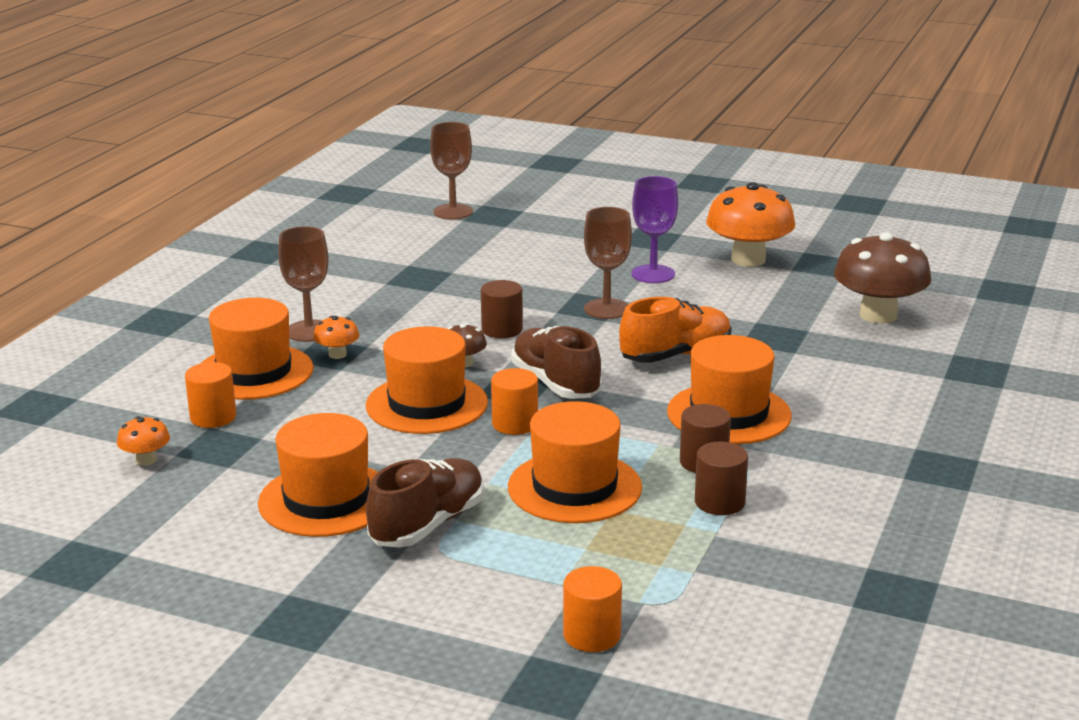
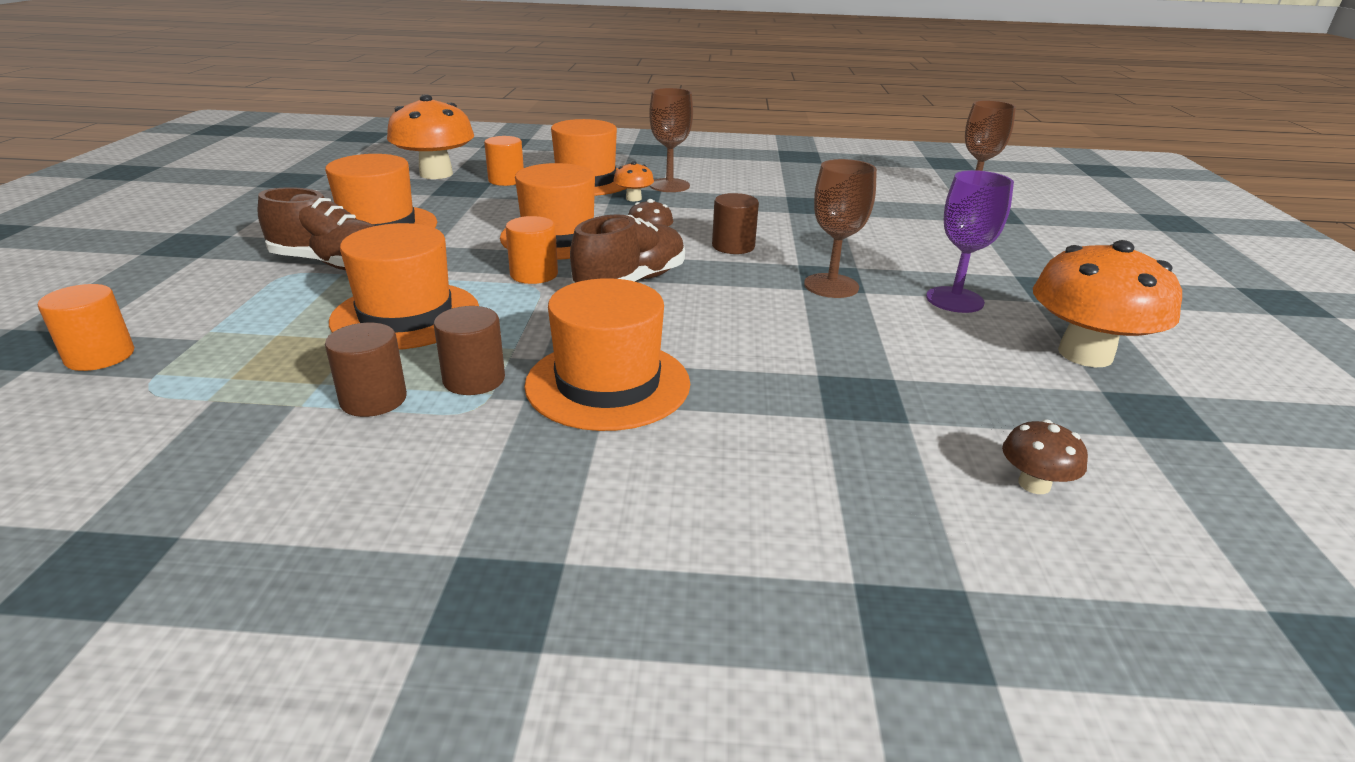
camera: 70 degrees right, 5 degrees up
orange mushroom [117,416,170,465] -> orange mushroom [387,94,474,179], size x2.17
orange shoe [619,297,731,363] -> none
brown mushroom [834,233,931,323] -> brown mushroom [1002,420,1088,494], size x0.46

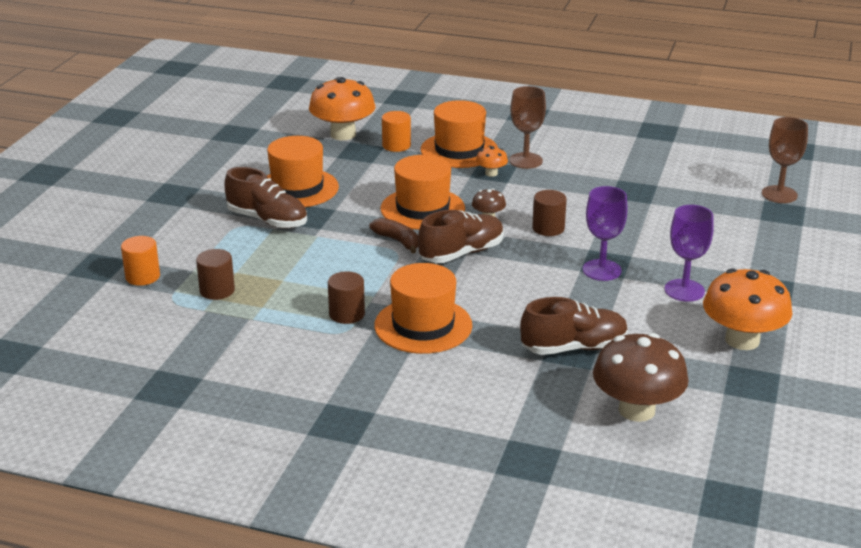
camera: 15 degrees right, 0 degrees up
brown cylinder [325,323,407,417] -> brown cylinder moved to [196,249,235,300]
orange hat [329,223,479,350] -> none
orange cylinder [506,216,558,284] -> brown banana [369,218,418,253]
brown goblet [804,159,877,298] -> purple goblet [582,186,628,281]
brown mushroom [1002,420,1088,494] -> brown mushroom [593,333,689,422], size x2.17
none -> brown shoe [520,297,628,355]

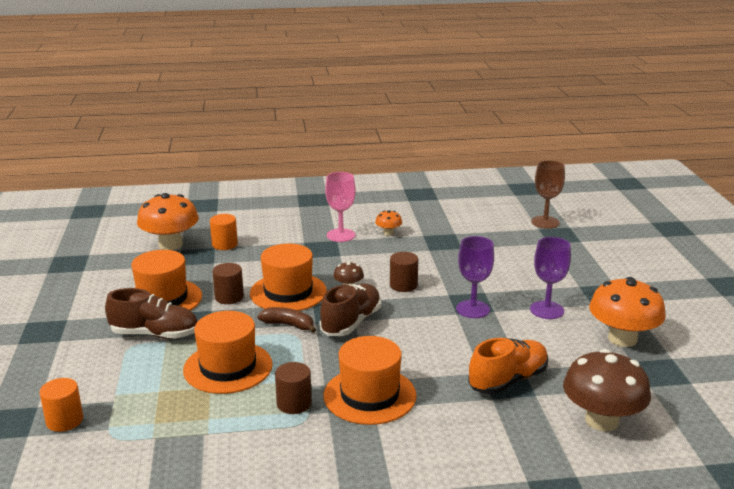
camera: 25 degrees left, 5 degrees down
brown cylinder [196,249,235,300] -> brown cylinder moved to [212,263,244,304]
orange hat [420,100,498,168] -> orange hat moved to [183,311,273,394]
orange mushroom [476,146,508,177] -> orange mushroom moved to [375,210,402,236]
brown goblet [509,86,546,169] -> pink goblet [325,172,355,242]
brown shoe [520,297,628,355] -> orange shoe [468,338,548,394]

